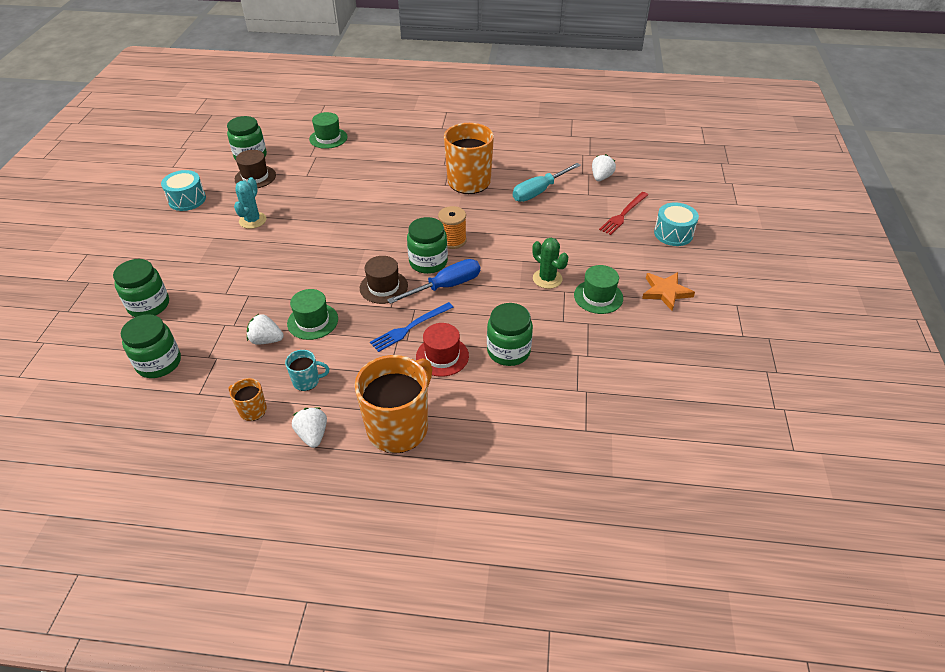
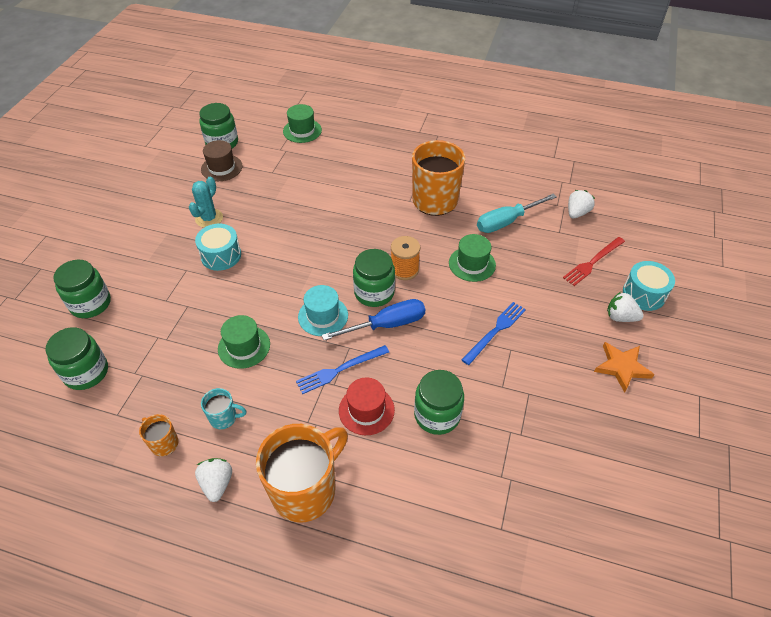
camera: 10 degrees right, 5 degrees up
turquoise drum [161,170,206,211] -> turquoise drum moved to [195,224,241,271]
white strawberry [247,314,284,345] -> white strawberry moved to [607,292,644,322]
brown hat [360,256,408,304] -> turquoise hat [298,285,348,336]
green cactus [532,238,568,289] -> blue fork [461,302,526,365]
green hat [574,265,623,314] -> green hat moved to [449,234,496,282]

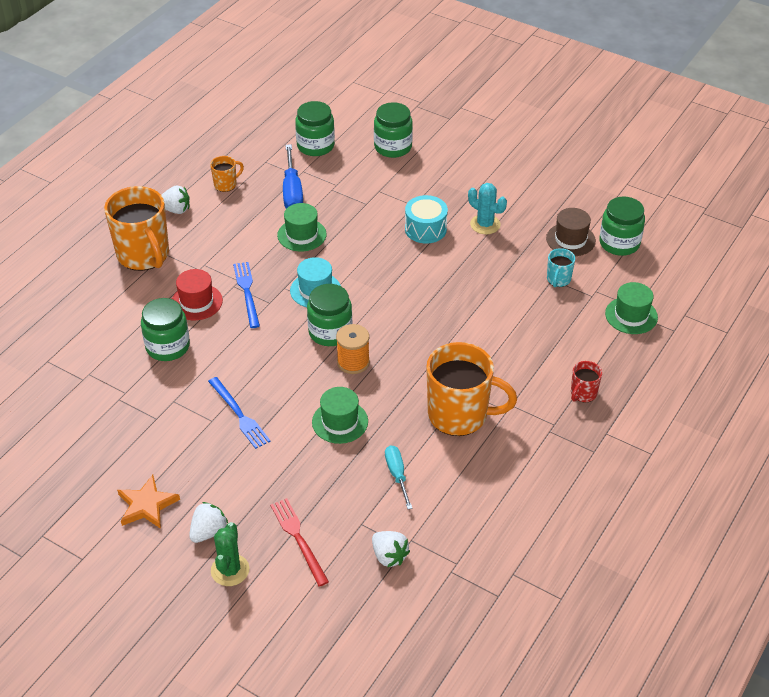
camera: 105 degrees right, 5 degrees down
turquoise mug [201,388,246,429] -> turquoise mug moved to [547,248,575,287]
blue screwdriver [322,299,425,340] -> blue screwdriver moved to [283,144,303,209]
turquoise screwdriver [477,194,557,233] -> turquoise screwdriver [385,445,413,509], size x0.64
turquoise drum [623,261,675,311] -> green cactus [211,522,249,586]
none -> red mug [571,361,602,403]

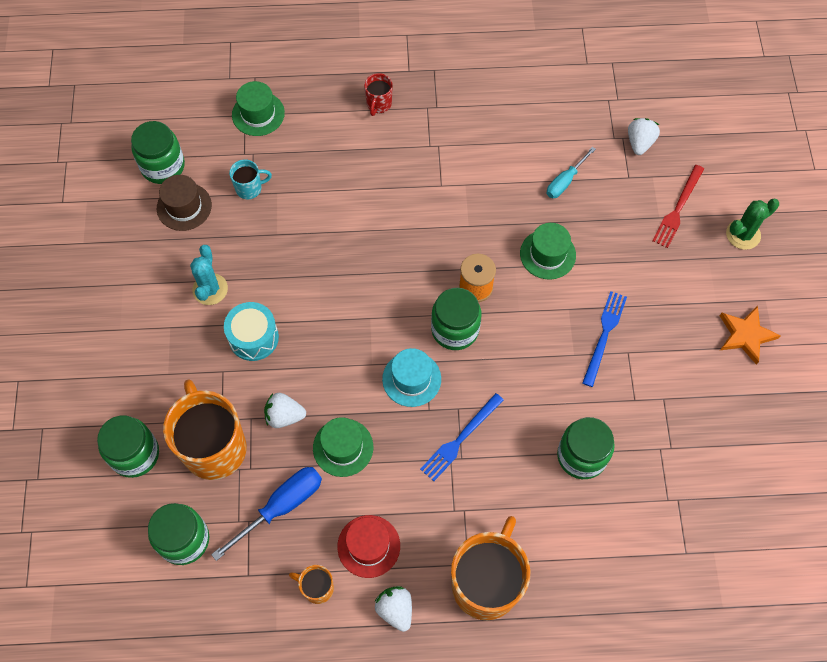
camera: 125 degrees left, 20 degrees up
red hat [172,269,223,320] -> red hat moved to [337,515,400,578]
white strawberry [189,502,228,543] -> white strawberry moved to [264,393,306,428]
orange mug [426,342,517,436] -> orange mug moved to [163,379,246,480]
red mug [571,361,602,403] -> red mug turned 105 degrees clockwise [364,73,393,116]

